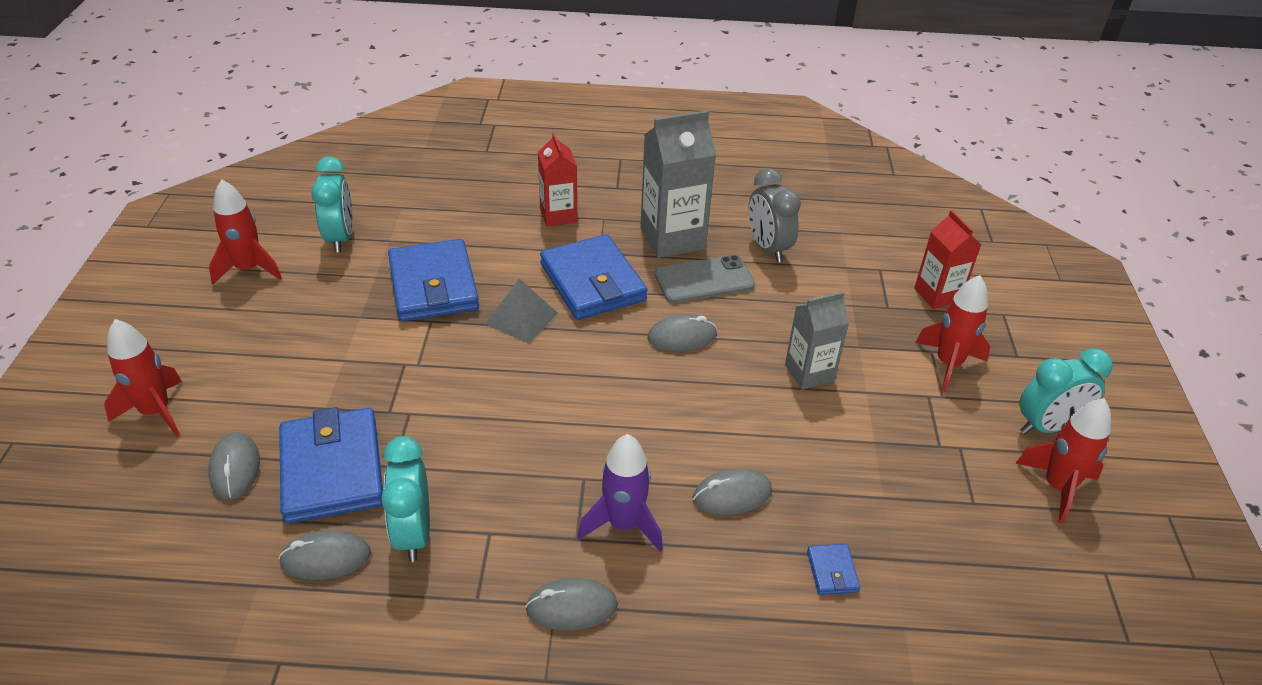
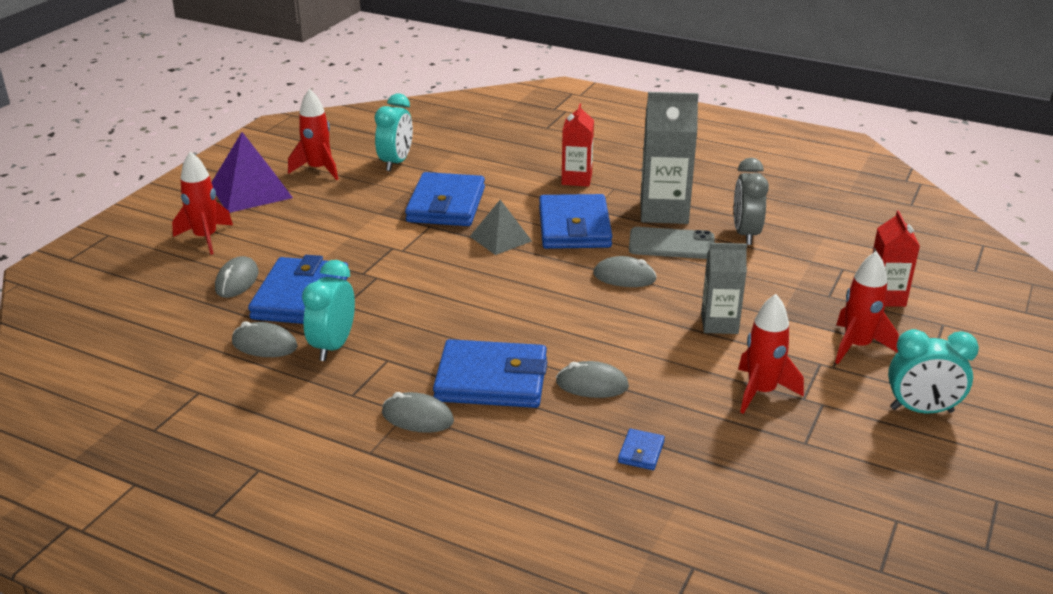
camera: 25 degrees right, 10 degrees down
purple rocket [578,434,663,552] -> blue wallet [433,339,547,408]
red rocket [1015,398,1111,524] -> red rocket moved to [738,294,804,414]
none -> purple pyramid [211,132,293,213]

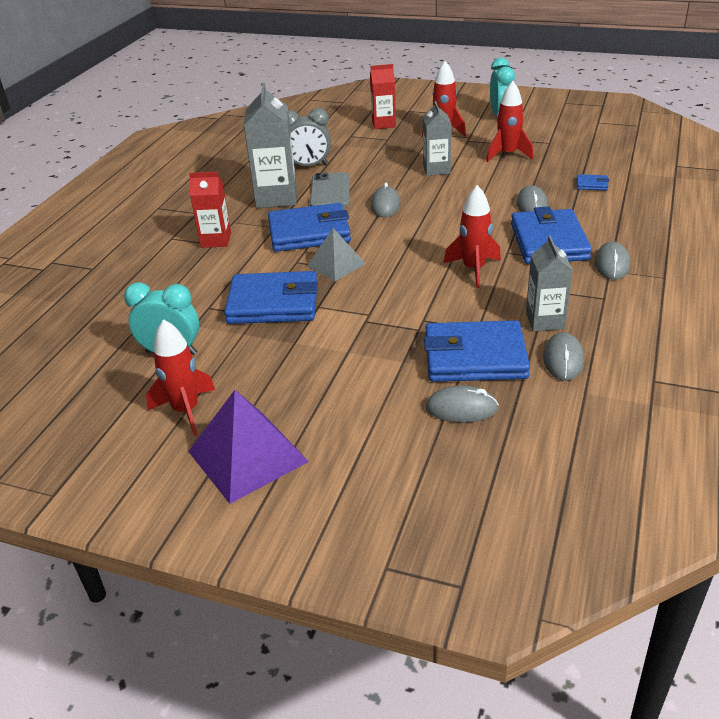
camera: 95 degrees left, 5 degrees up
red rocket [172,151,233,255] -> red rocket moved to [444,185,501,288]
turquoise clock [302,260,355,361] -> grey carton [526,236,573,331]

